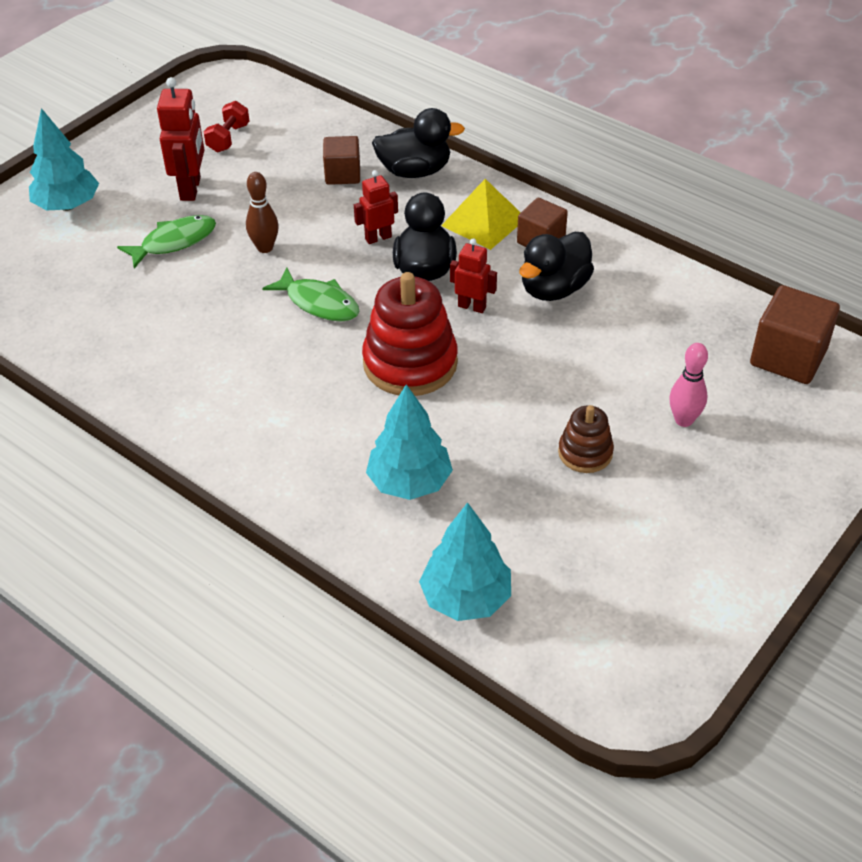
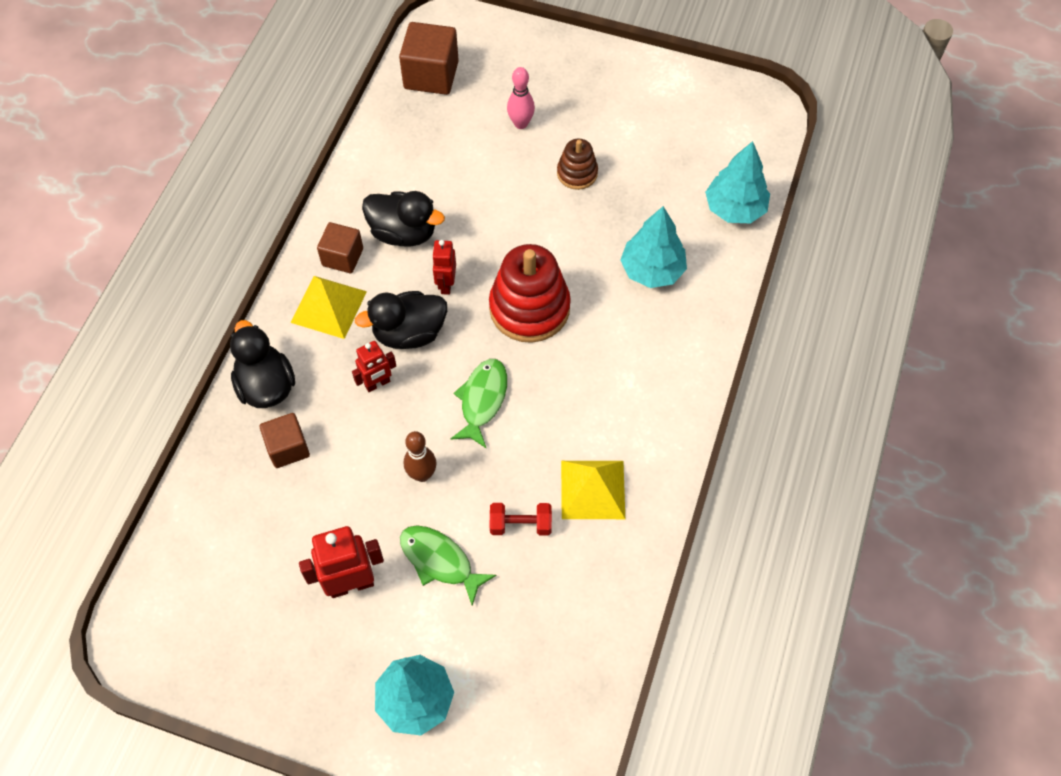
camera: 110 degrees left, 15 degrees up
red dumbbell [204,101,249,152] -> red dumbbell moved to [490,503,552,536]
red robot [354,170,398,244] -> red robot turned 75 degrees counterclockwise [352,341,396,392]
none -> yellow pyramid [561,461,625,519]

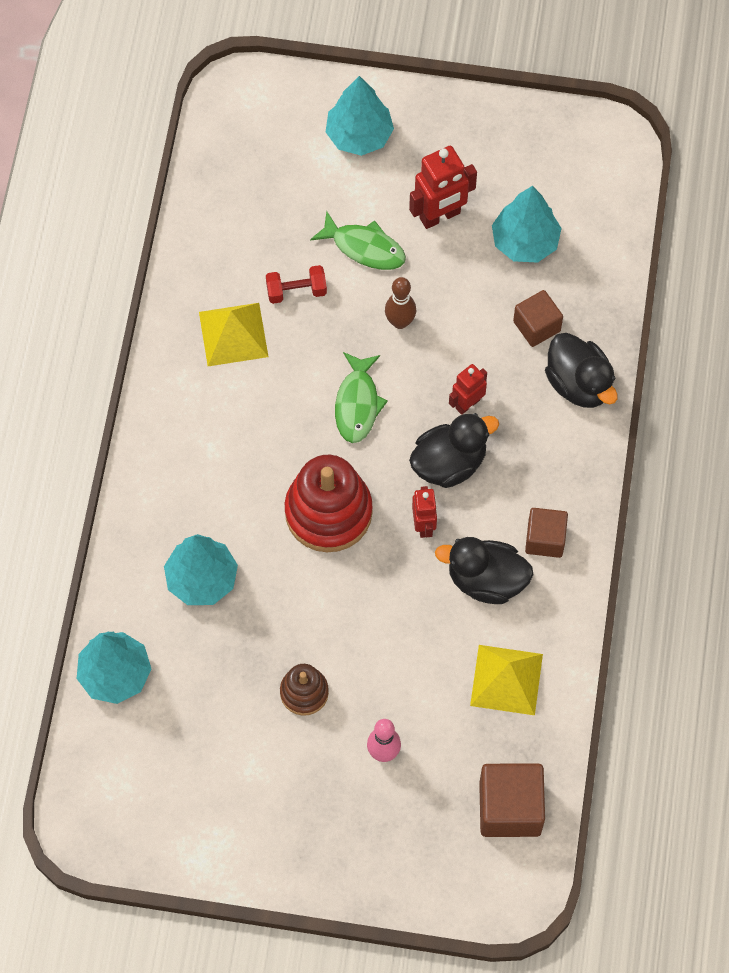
camera: 170 degrees right, 5 degrees up
yellow pyramid [290,276,367,339] -> yellow pyramid moved to [470,645,543,715]
none -> turquoise tree [492,186,562,263]

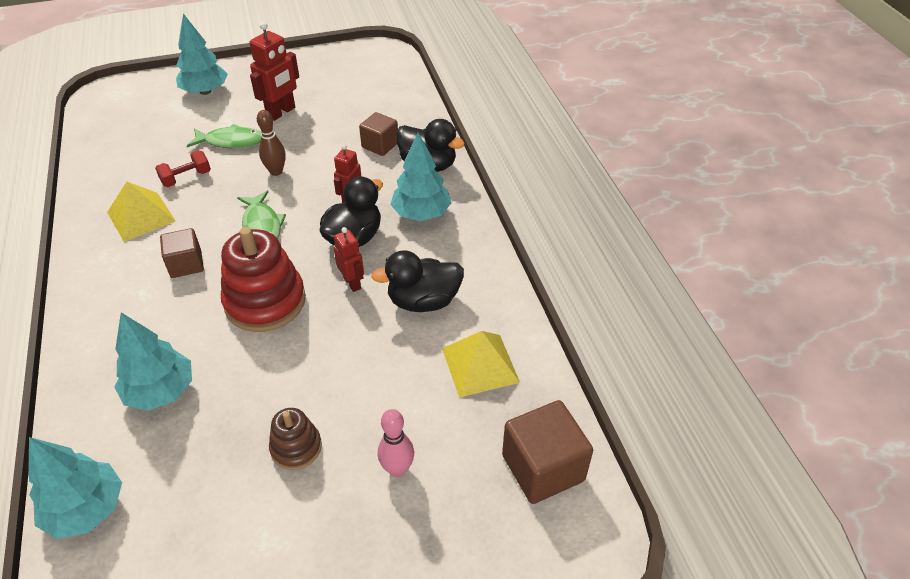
camera: 25 degrees left, 20 degrees down
turquoise tree [492,186,562,263] -> turquoise tree moved to [390,133,451,221]
brown cube [525,508,568,558] -> brown cube moved to [160,228,204,278]

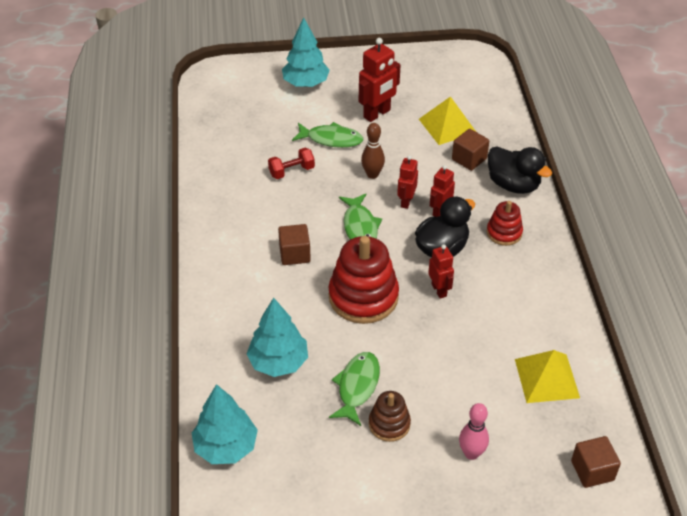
camera: 10 degrees right, 0 degrees up
yellow pyramid [107,182,176,242] -> yellow pyramid moved to [419,96,476,145]
black duck [371,250,464,312] -> none
turquoise tree [390,133,451,221] -> red stacking toy [486,201,523,246]
brown cube [502,400,593,504] -> brown cube [571,436,621,488], size x0.64
none -> green fish [329,352,380,426]
none -> red robot [397,155,418,209]

